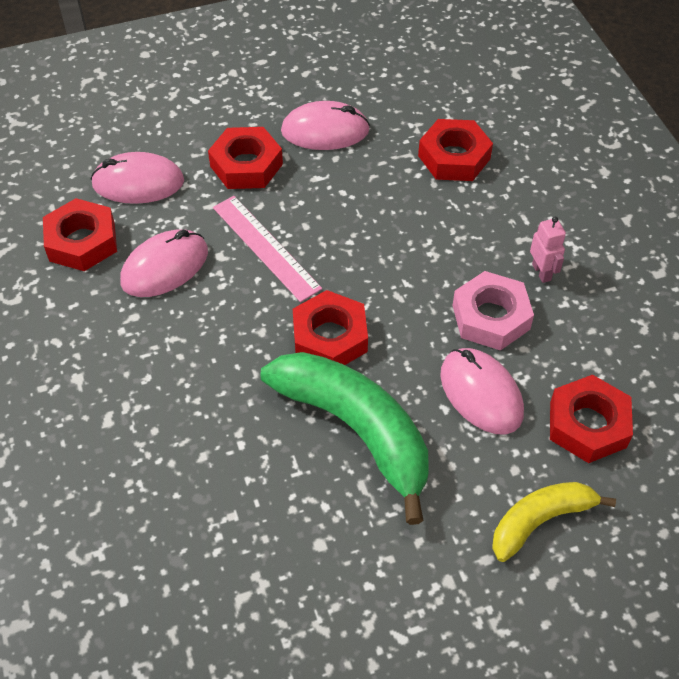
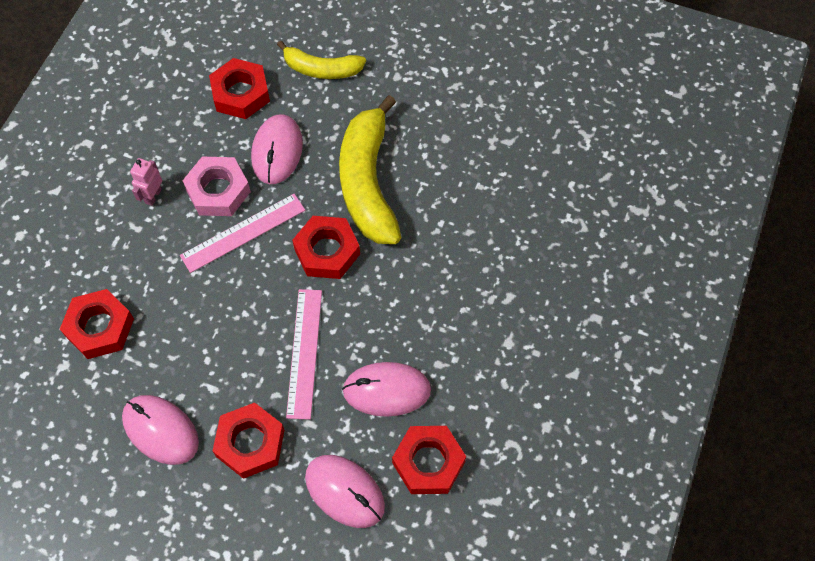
camera: 140 degrees left, 10 degrees up
green banana [261,352,428,525] -> yellow banana [339,95,401,244]
none -> pink ruler [180,194,305,273]

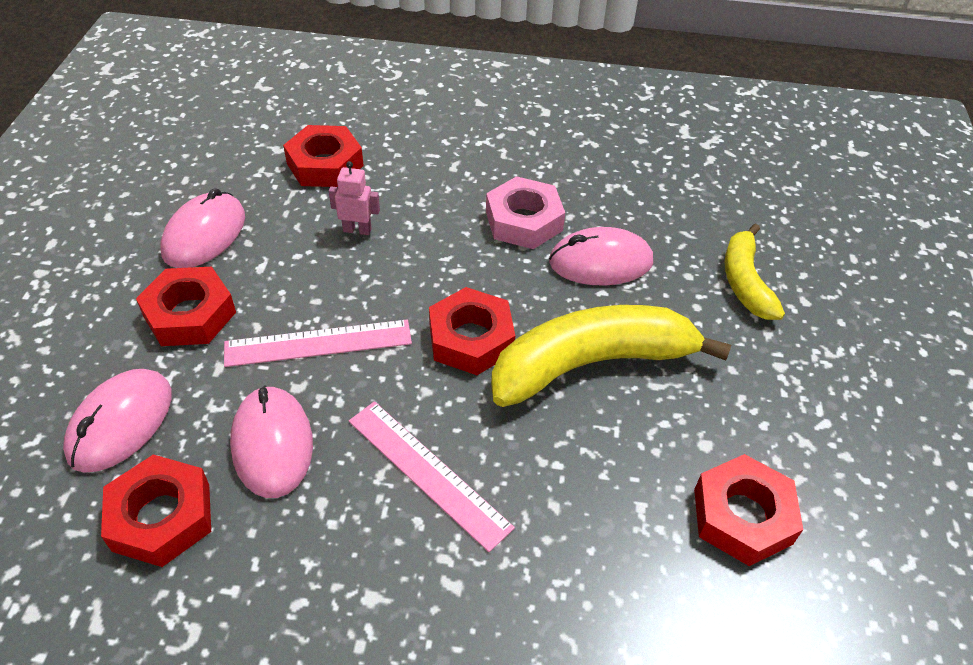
camera: 75 degrees right, 15 degrees down
pink robot [130,158,162,206] -> pink robot moved to [329,161,380,235]
pink ruler [180,194,305,273] -> pink ruler moved to [349,401,515,552]
red nut [209,58,270,119] -> red nut moved to [694,454,803,566]

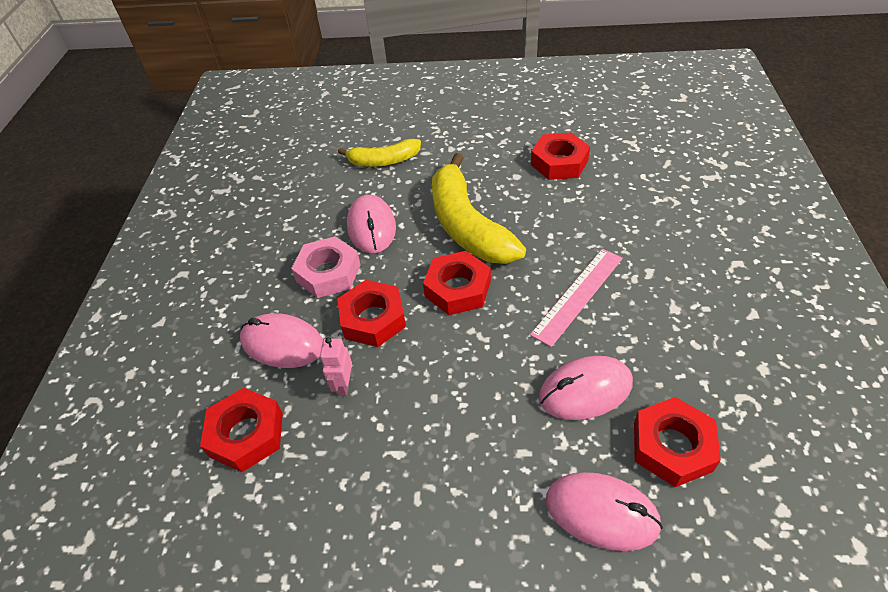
camera: 90 degrees left, 0 degrees up
red nut [136,267,236,346] -> red nut moved to [337,280,406,347]
pink mouse [160,188,245,268] -> pink mouse moved to [240,313,323,368]
pink ruler [224,319,412,367] -> none

